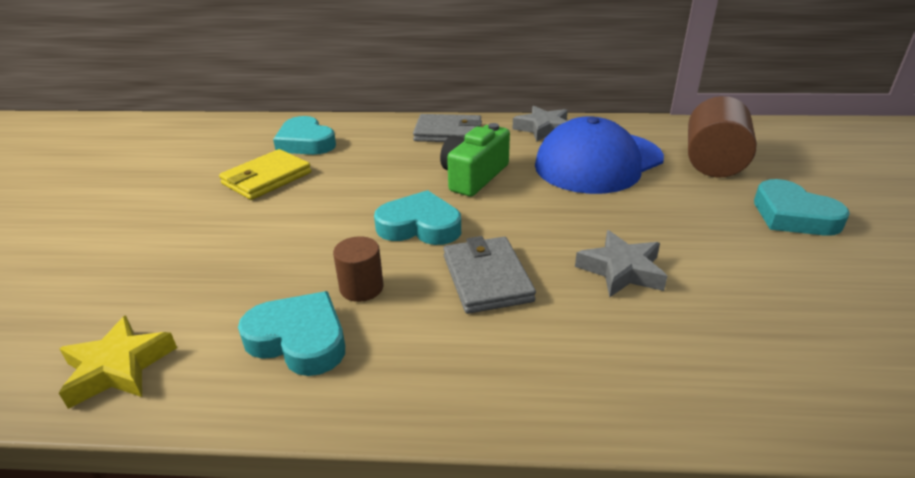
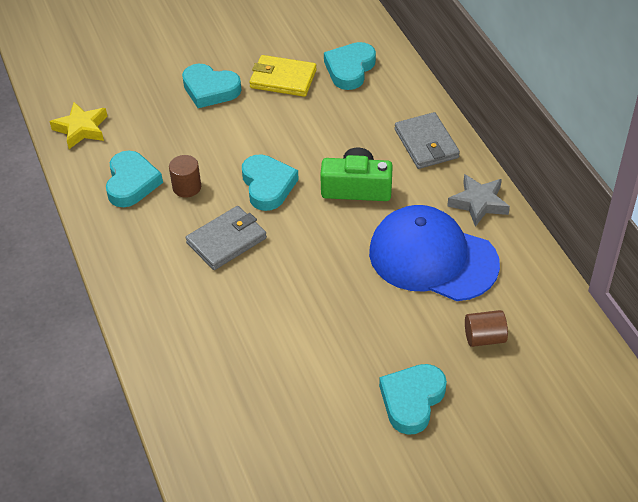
camera: 65 degrees right, 15 degrees up
grey star [575,230,667,297] -> none
brown cylinder [688,96,757,178] -> brown cylinder [465,310,508,347], size x0.55
none -> turquoise heart [182,64,241,108]

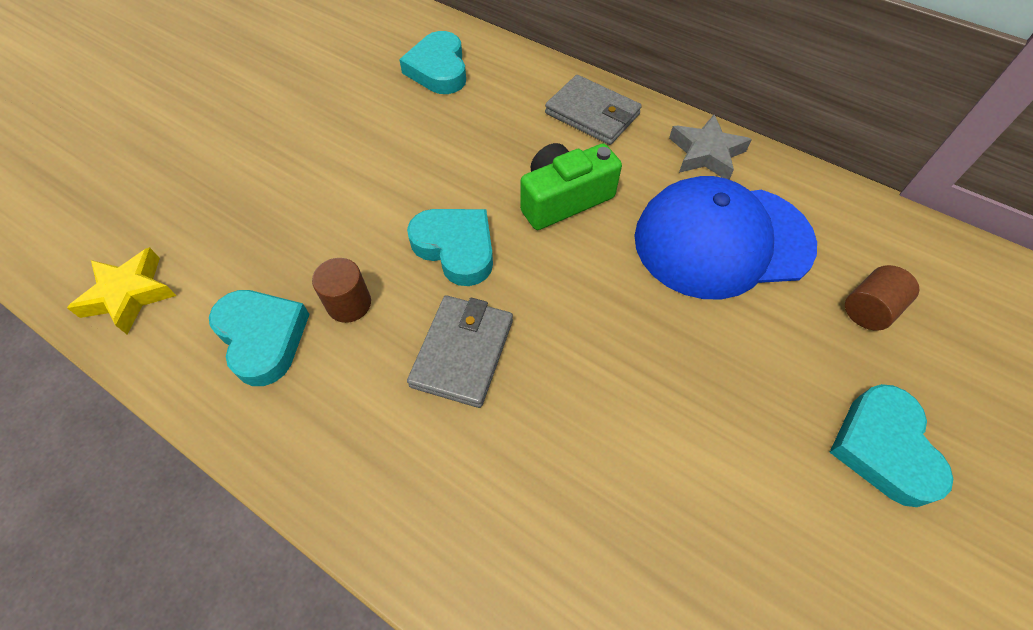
camera: 35 degrees left, 10 degrees up
turquoise heart [182,64,241,108] -> none
yellow wallet [249,55,317,97] -> none

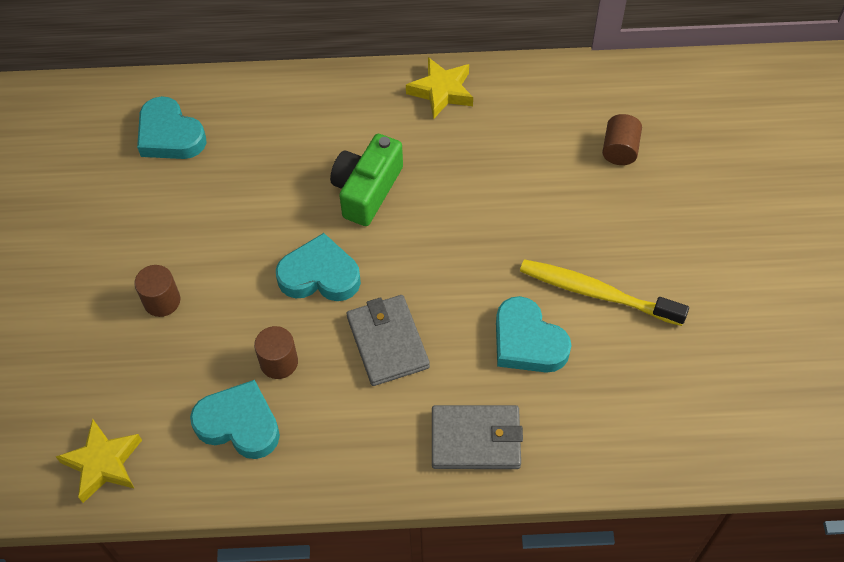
camera: 35 degrees left, 0 degrees up
grey wallet [545,75,642,145] -> grey wallet moved to [432,405,523,469]
blue cap [634,176,817,299] -> none
grey star [669,114,752,179] -> yellow star [406,57,473,119]
turquoise heart [830,384,953,507] -> turquoise heart moved to [496,296,572,373]
none -> brown cylinder [134,265,180,317]
none -> yellow toothbrush [520,259,689,326]

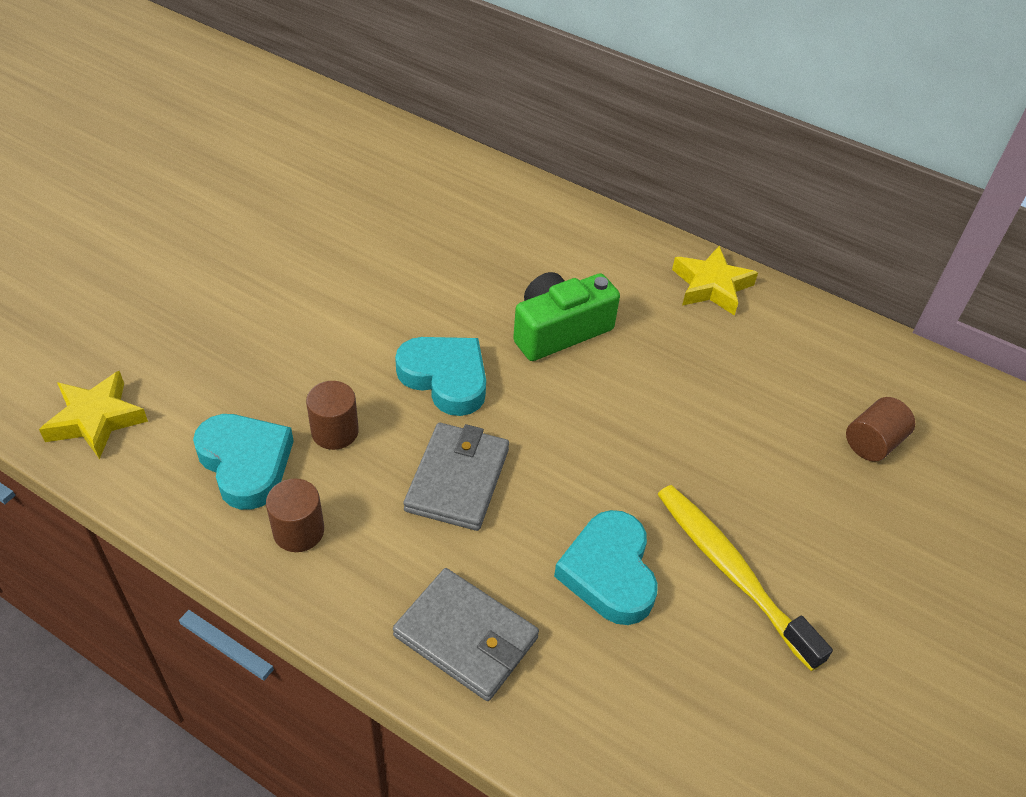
camera: 30 degrees right, 10 degrees down
brown cylinder [134,265,180,317] -> brown cylinder moved to [266,479,324,552]
turquoise heart [137,96,207,159] -> none

